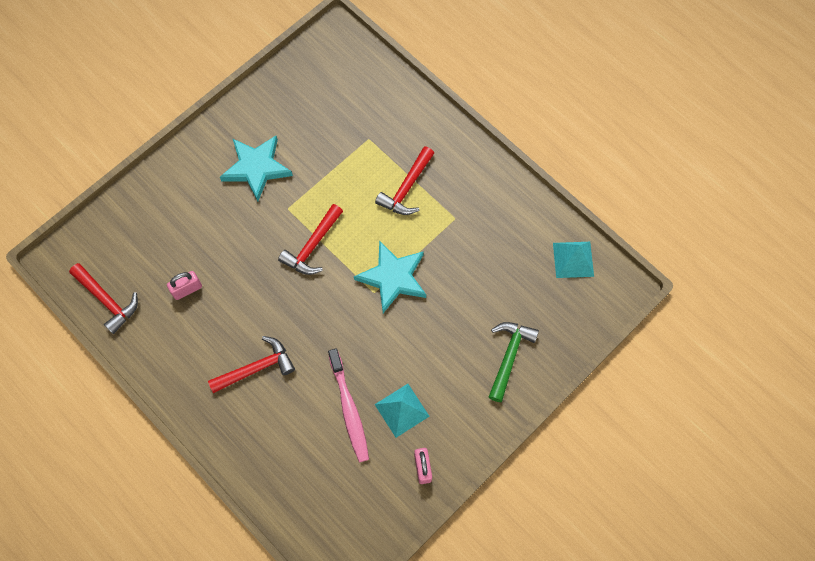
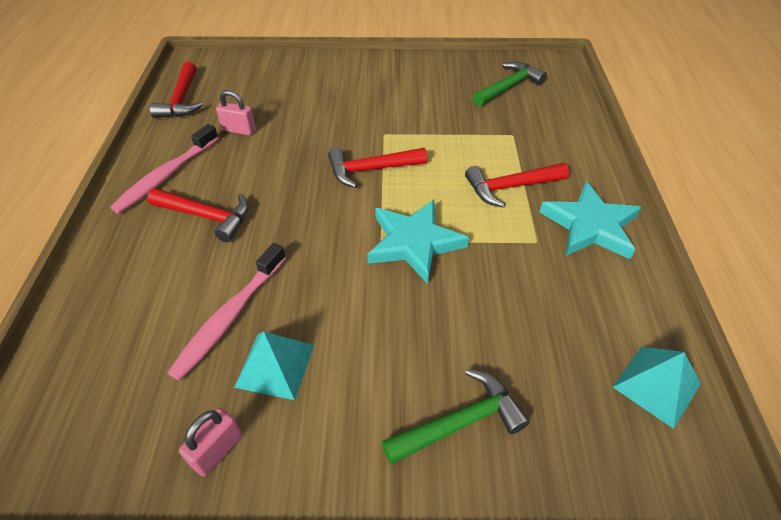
camera: 45 degrees right, 20 degrees down
turquoise star [220,136,293,201] -> turquoise star moved to [539,181,642,259]
none -> pink toothbrush [110,124,219,214]
none -> green hammer [473,62,547,106]

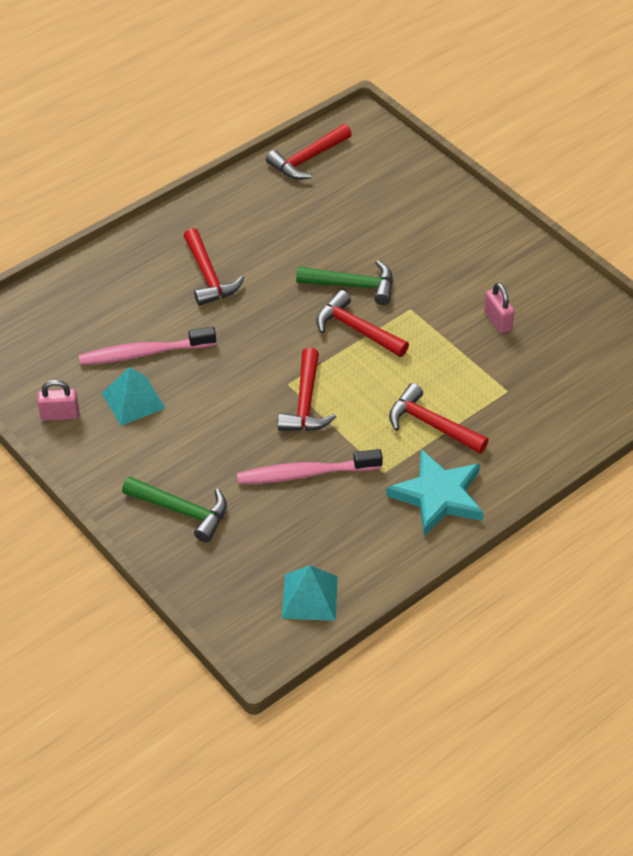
camera: 50 degrees right, 0 degrees up
pink toothbrush [110,124,219,214] -> pink toothbrush moved to [237,449,383,484]
pink padlock [216,90,256,135] -> pink padlock moved to [484,283,515,333]
turquoise star [367,200,469,284] -> red hammer [278,348,336,431]
green hammer [473,62,547,106] -> green hammer moved to [296,260,393,305]

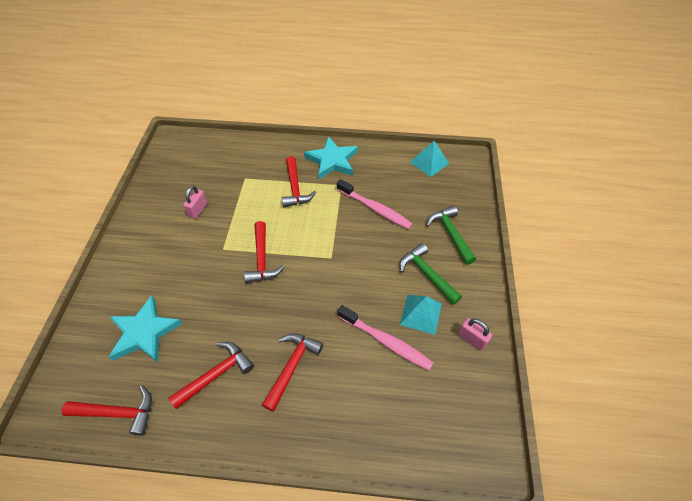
camera: 135 degrees left, 5 degrees up
red hammer [278,348,336,431] -> red hammer moved to [168,342,254,409]
green hammer [296,260,393,305] -> green hammer moved to [400,243,462,305]
none -> turquoise star [109,296,183,362]

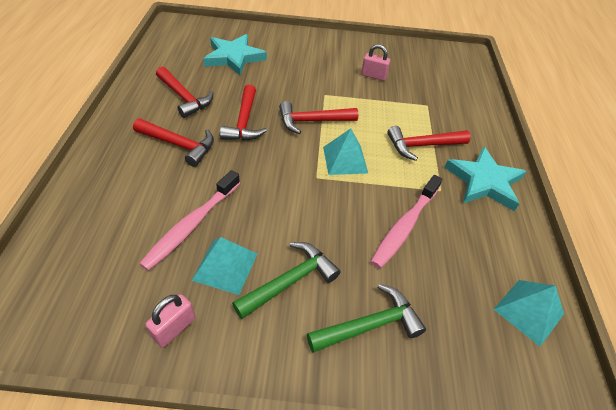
camera: 85 degrees right, 5 degrees down
red hammer [62,385,152,436] -> red hammer moved to [220,85,267,141]
none -> turquoise pyramid [323,129,368,175]

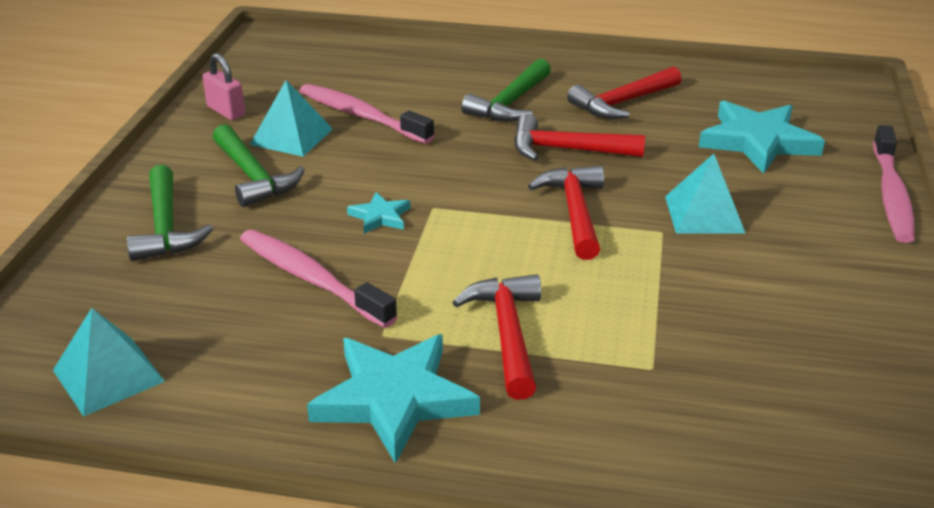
camera: 100 degrees right, 15 degrees down
red hammer [133,119,214,167] -> green hammer [461,59,551,122]
turquoise pyramid [323,129,368,175] -> turquoise pyramid moved to [665,154,745,234]
pink padlock [361,44,390,81] -> none
none -> turquoise star [347,192,410,234]
none -> pink toothbrush [873,125,915,243]

